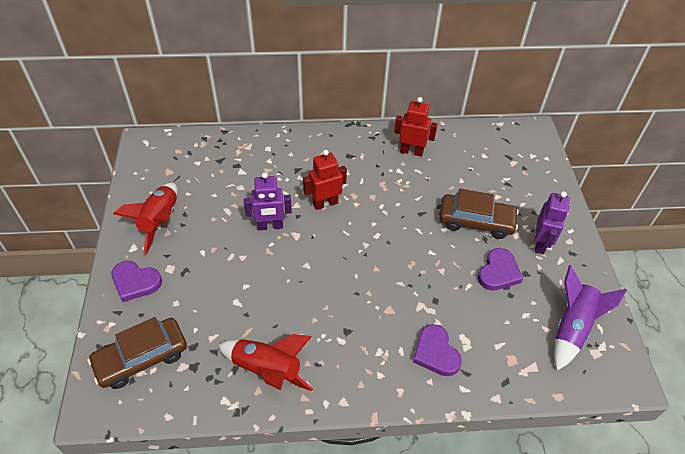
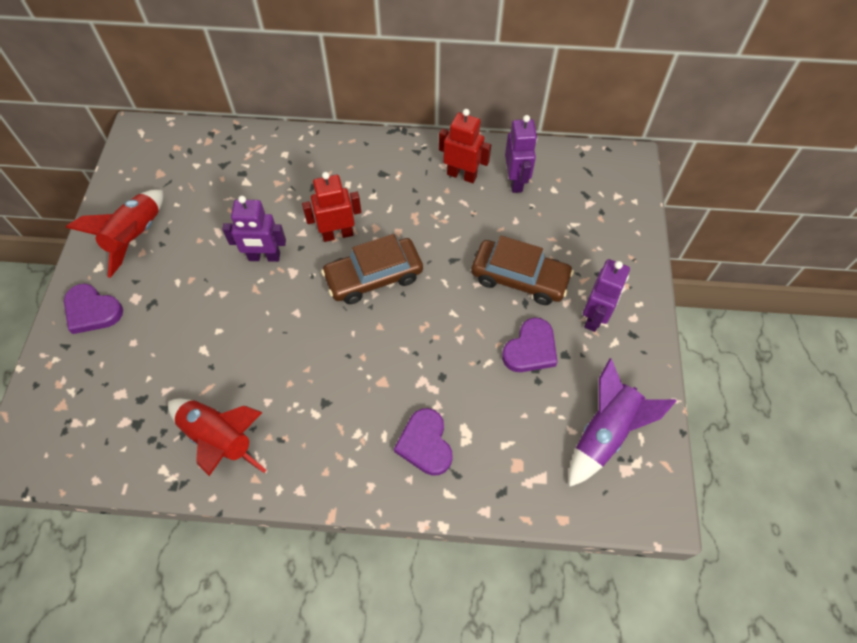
camera: 10 degrees right, 10 degrees up
brown car [87,317,187,389] -> brown car moved to [321,234,423,304]
none -> purple robot [505,115,537,193]

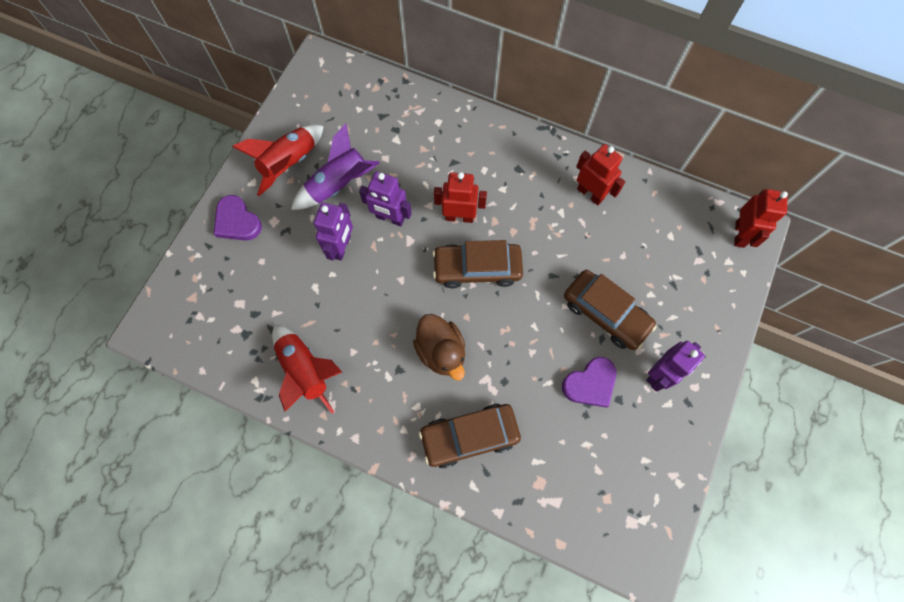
camera: 20 degrees right, 10 degrees up
purple heart [394,408,453,476] -> brown car [419,404,521,469]
purple robot [505,115,537,193] -> purple robot moved to [314,202,353,261]
purple rocket [569,358,676,487] -> purple rocket moved to [291,124,379,210]
none -> brown duck [413,314,465,381]
none -> red robot [734,189,788,248]

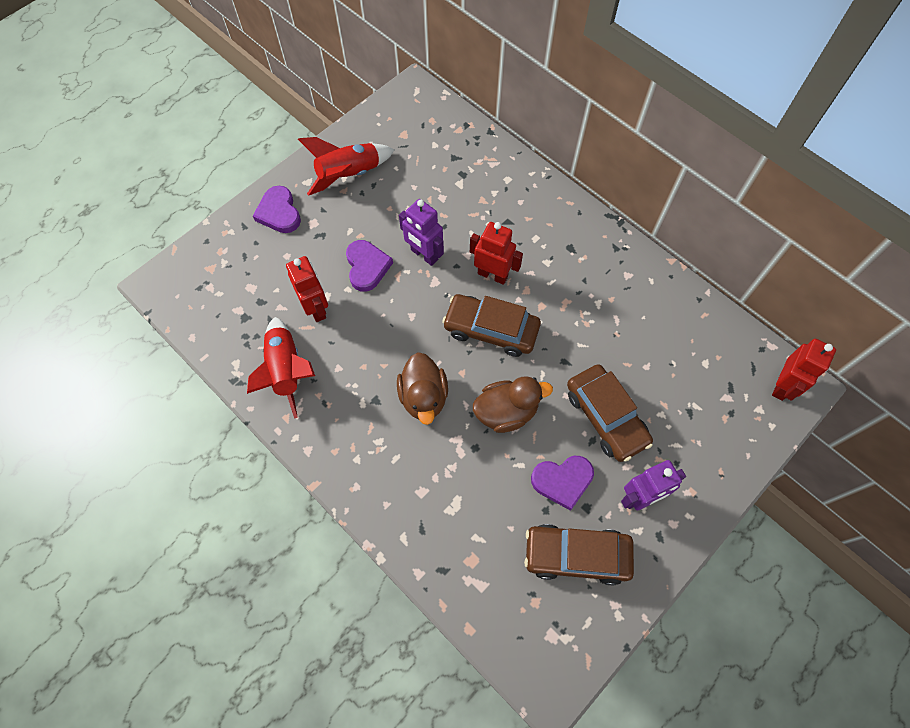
camera: 20 degrees right, 5 degrees down
purple rocket [291,124,379,210] -> none
purple robot [314,202,353,261] -> purple heart [346,240,393,292]
brown car [419,404,521,469] -> brown car moved to [524,524,634,585]
red robot [576,144,625,205] -> red robot moved to [286,256,328,322]
none -> brown duck [473,376,553,433]

